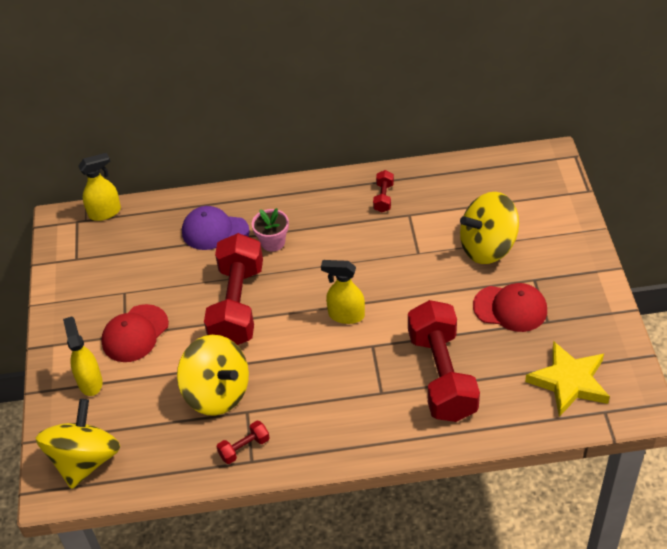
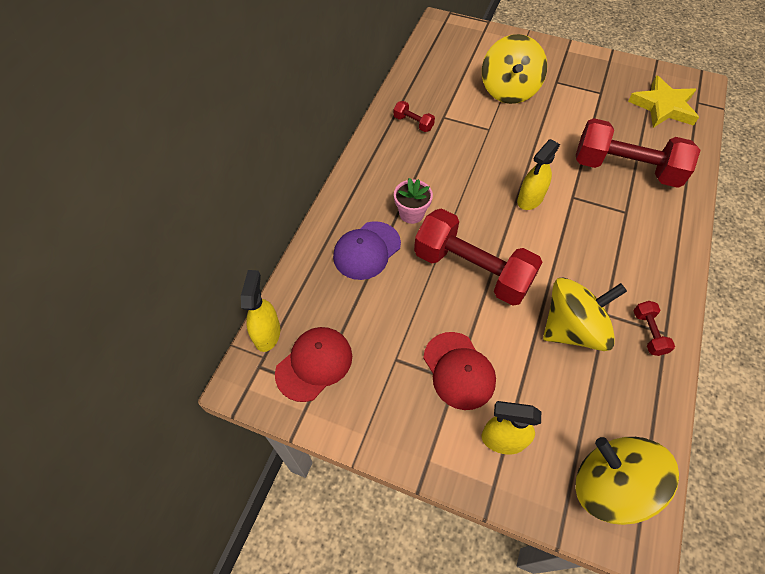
camera: 65 degrees left, 10 degrees up
red cap [473,283,547,332] -> red cap moved to [275,327,352,402]

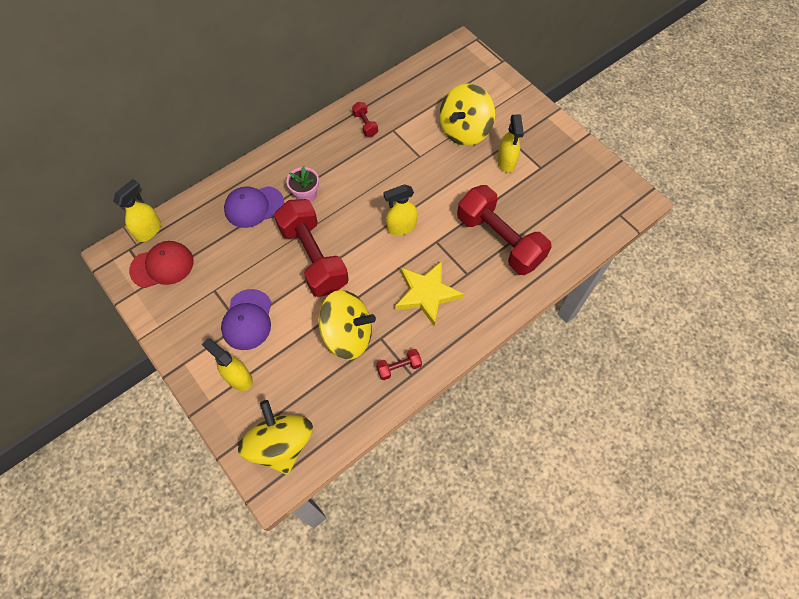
camera: 30 degrees right, 5 degrees up
red cap [423,332,496,410] -> purple cap [221,289,271,350]
yellow star [628,75,699,128] -> yellow star moved to [395,261,464,327]
red dumbbell [634,301,675,356] -> red dumbbell turned 45 degrees clockwise [376,349,422,380]
none -> yellow spray bottle [497,114,524,173]

